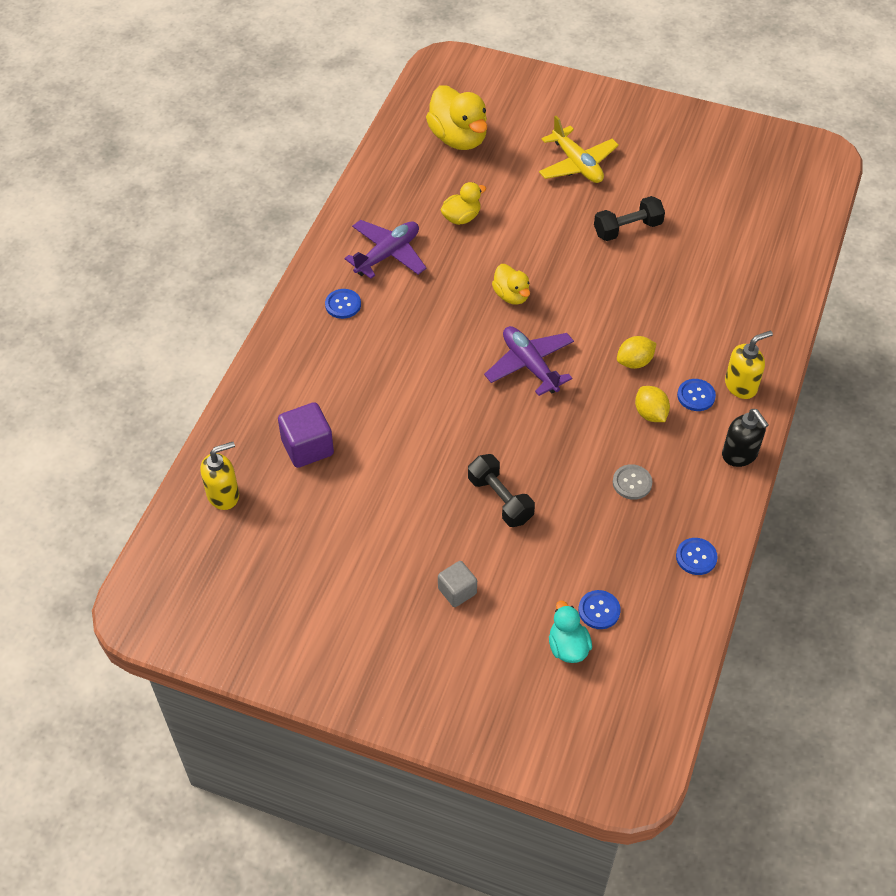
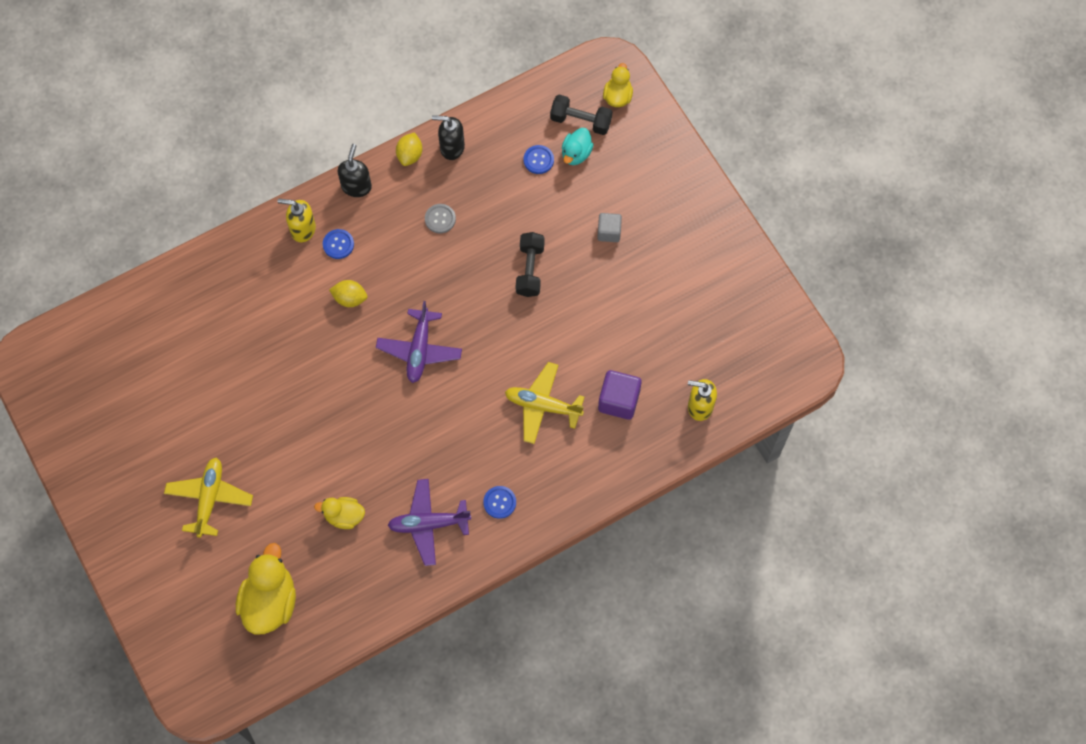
camera: 140 degrees left, 15 degrees up
yellow duck [492,264,530,305] -> yellow duck moved to [603,63,633,107]
black dumbbell [594,196,665,241] -> black dumbbell moved to [550,95,612,135]
yellow lemon [635,386,670,422] -> yellow lemon moved to [396,132,422,166]
blue button [676,538,718,575] -> black soap dispenser [432,115,465,160]
none -> yellow plane [505,362,585,444]

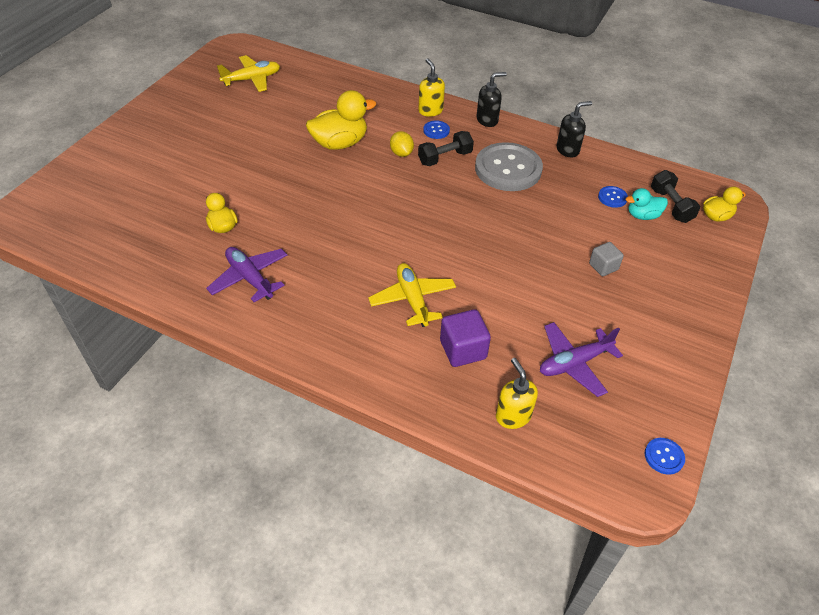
camera: 55 degrees right, 20 degrees down
yellow plane [164,457,253,538] -> yellow plane moved to [217,55,280,92]
yellow duck [236,543,296,635] -> yellow duck moved to [306,90,376,150]
purple plane [376,301,462,383] -> purple plane moved to [540,322,623,397]
yellow lemon [396,132,422,166] -> none
grey button [425,204,456,233] -> grey button [475,142,543,191], size x2.41
black soap dispenser [432,115,465,160] -> black soap dispenser turned 90 degrees clockwise [556,101,592,157]
blue button [483,486,516,519] -> blue button moved to [645,438,685,475]
black dumbbell [515,232,545,297] -> black dumbbell moved to [418,131,474,166]

